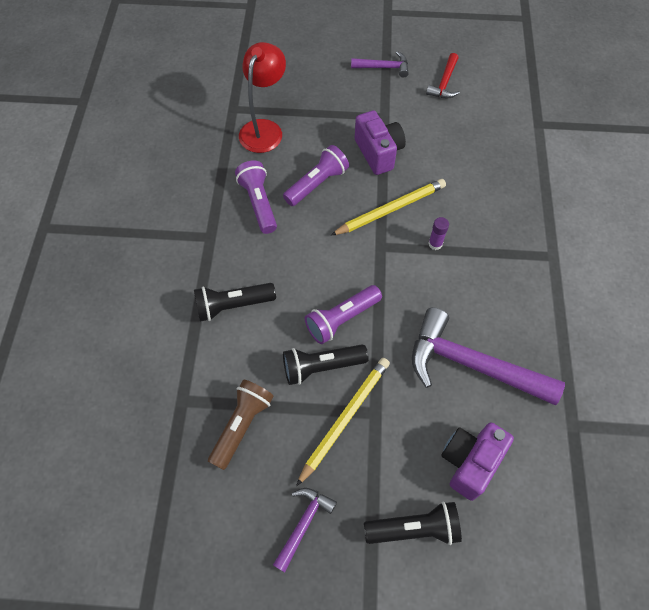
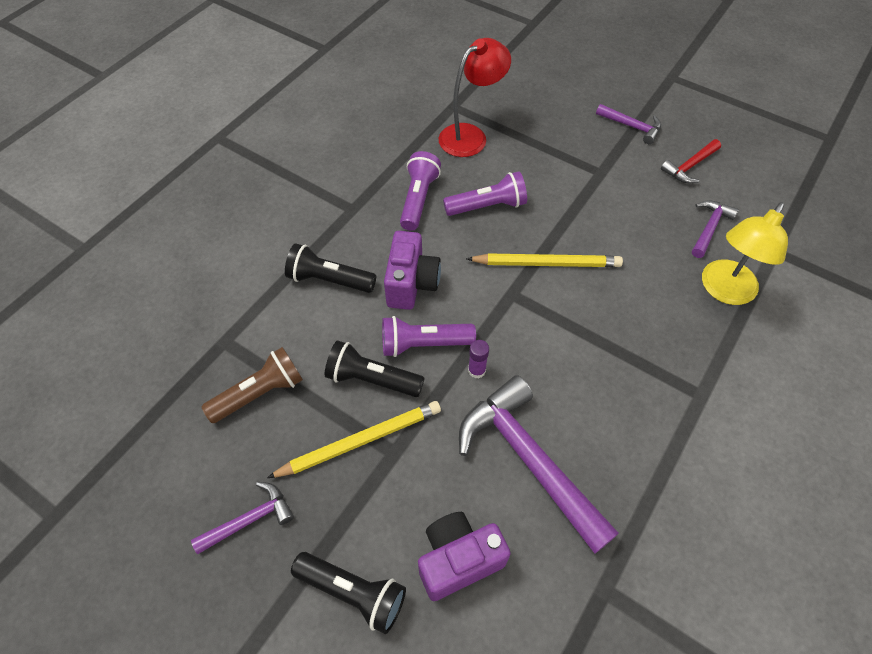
camera: 30 degrees right, 5 degrees down
purple camera [355,110,406,175] -> purple camera moved to [384,231,441,310]
purple glue stick [428,217,449,250] -> purple glue stick moved to [468,340,489,379]
none -> purple hammer [692,200,739,258]
none -> yellow lamp [702,202,788,305]

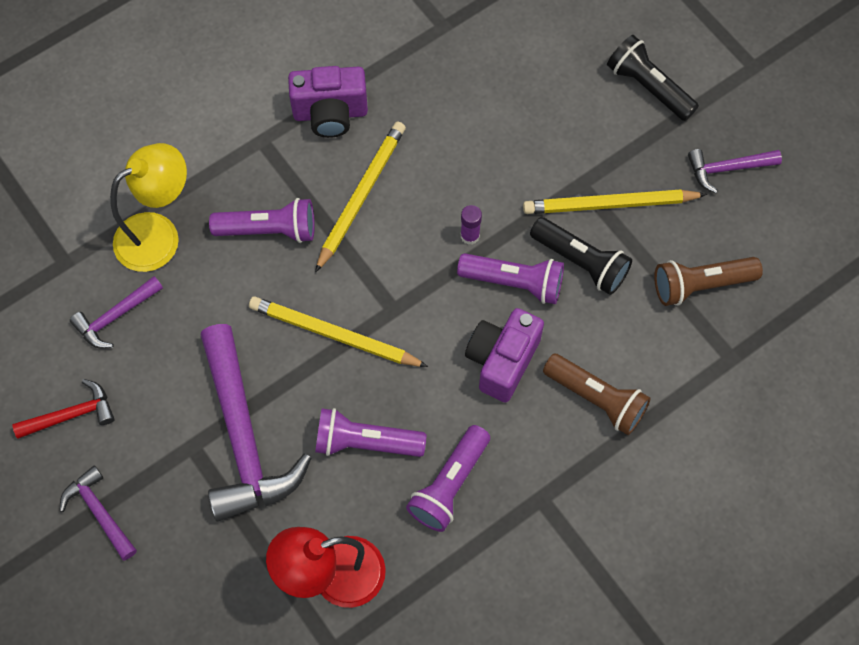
camera: 160 degrees left, 10 degrees up
black flashlight [285,243,376,293] -> brown flashlight [543,354,651,435]
purple camera [418,512,511,601] -> purple camera moved to [288,66,368,138]
purple hammer [459,375,619,554] -> purple hammer moved to [200,324,311,521]
none -> purple flashlight [209,198,315,243]
none -> yellow pencil [315,122,406,273]

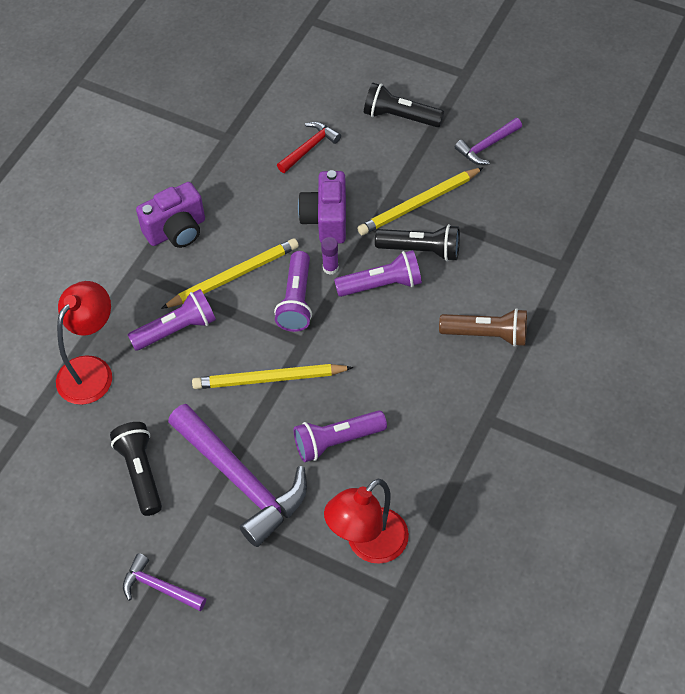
camera: 25 degrees left, 10 degrees down
red hammer [12,379,115,439] -> red hammer moved to [277,122,341,173]
purple hammer [70,276,163,349] -> none
yellow lamp [110,143,187,272] -> red lamp [56,281,112,405]
yellow pencil [315,122,406,273] -> yellow pencil turned 60 degrees clockwise [161,238,299,309]
purple flashlight [406,425,490,532] -> purple flashlight moved to [274,251,312,332]
purple camera [465,308,544,403] -> purple camera moved to [298,170,346,243]
brown flashlight [654,257,763,306] -> none
none -> black flashlight [110,422,162,516]

